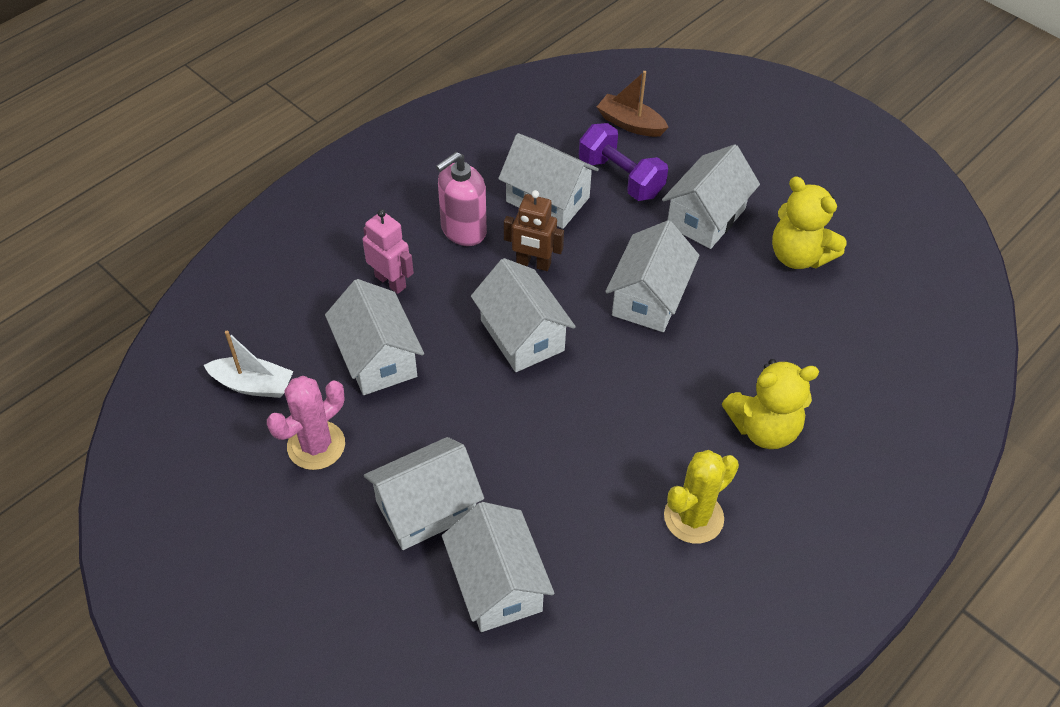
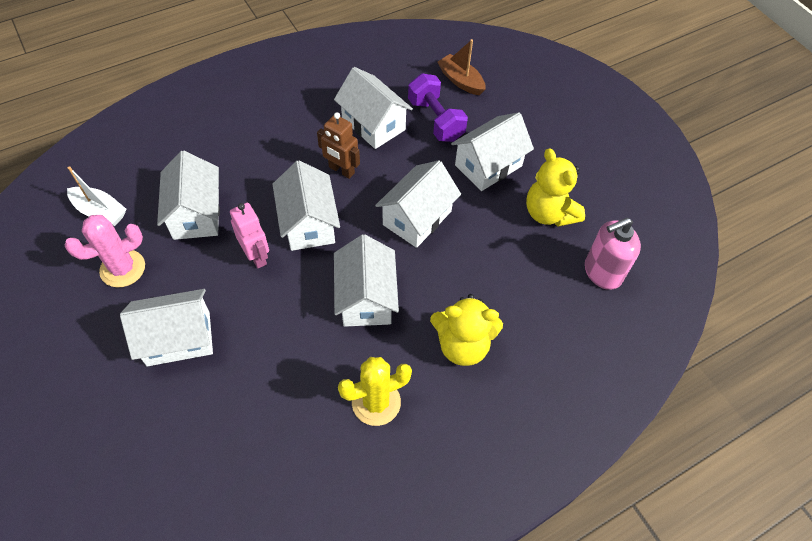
camera: 15 degrees right, 5 degrees up
pink robot [362,209,414,294] -> pink robot moved to [230,203,269,268]
pink soap dispenser [436,152,487,246] -> pink soap dispenser moved to [585,218,641,290]
white house [442,502,555,632] -> white house moved to [334,234,399,327]

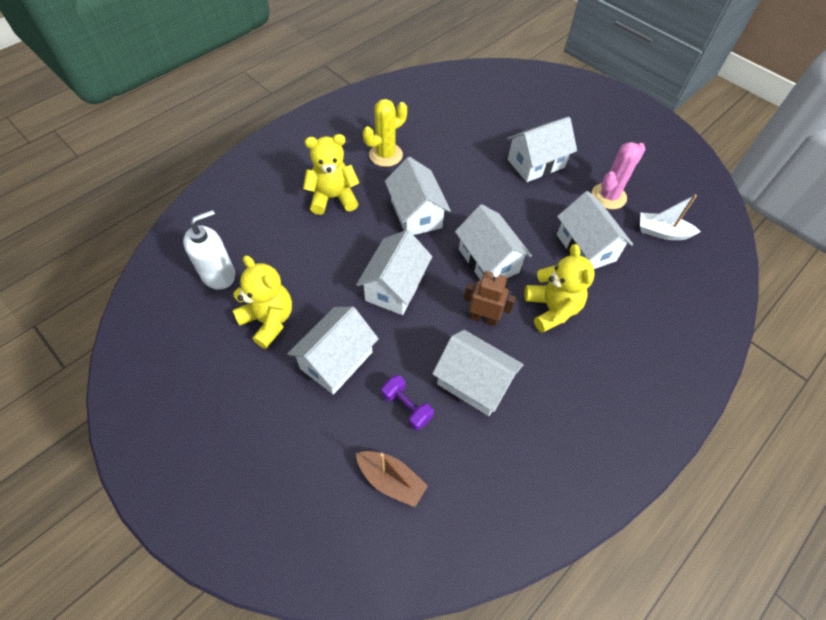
camera: 165 degrees right, 0 degrees up
pink robot [230,203,269,268] -> none
purple dumbbell [408,73,468,142] -> purple dumbbell [381,375,434,430], size x0.65
pink soap dispenser [585,218,641,290] -> white soap dispenser [183,210,235,290]
none -> yellow teddy bear [524,244,595,333]

